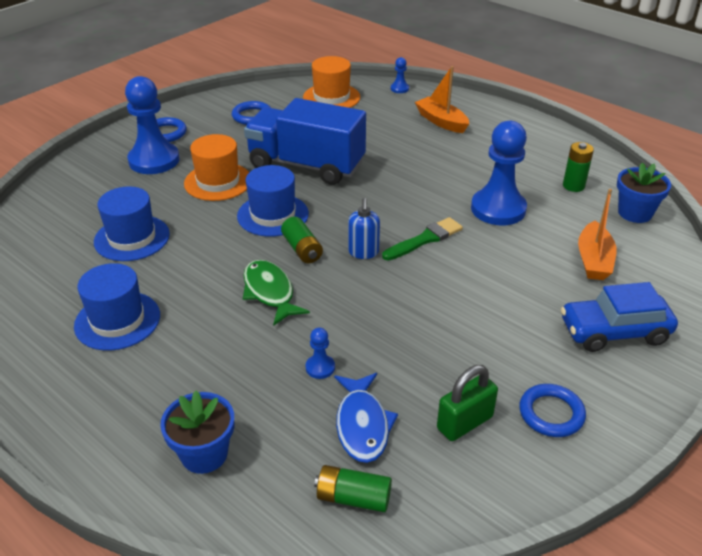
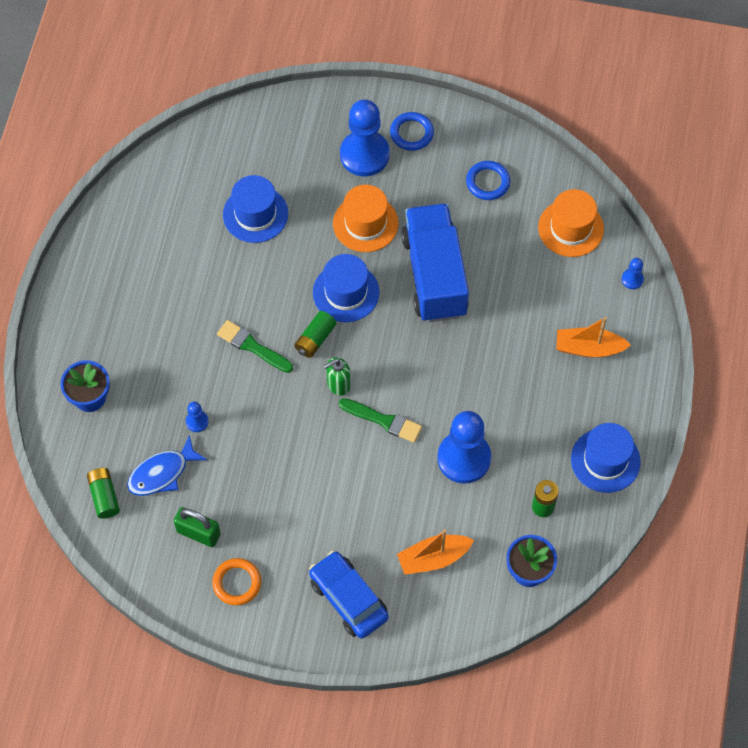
camera: 60 degrees right, 25 degrees up
blue hat [74,263,160,350] -> blue hat moved to [571,423,641,493]
green fish [243,260,310,326] -> green brush [217,320,293,373]
blue soap dispenser [348,198,380,259] -> green soap dispenser [323,357,351,396]
orange boat [415,66,469,133] -> orange boat turned 105 degrees counterclockwise [556,317,631,358]
blue ring [519,384,586,437] -> orange ring [212,558,262,605]

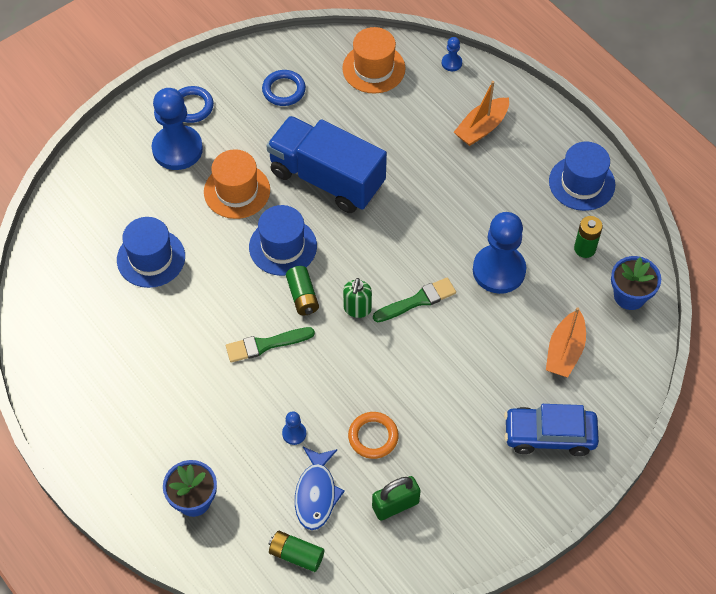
camera: 50 degrees left, 5 degrees down
orange ring [212,558,262,605] -> orange ring moved to [348,412,399,459]

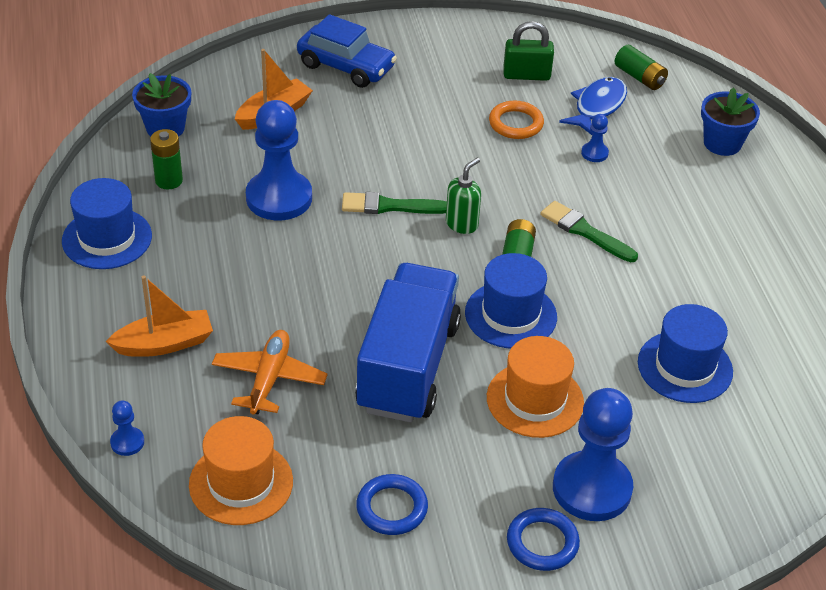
camera: 155 degrees left, 15 degrees down
green brush [226,327,315,362] -> green brush turned 150 degrees counterclockwise [540,201,638,262]
blue truck [266,116,387,213] -> blue truck turned 135 degrees counterclockwise [355,263,461,423]
none -> orange plane [212,330,328,414]

